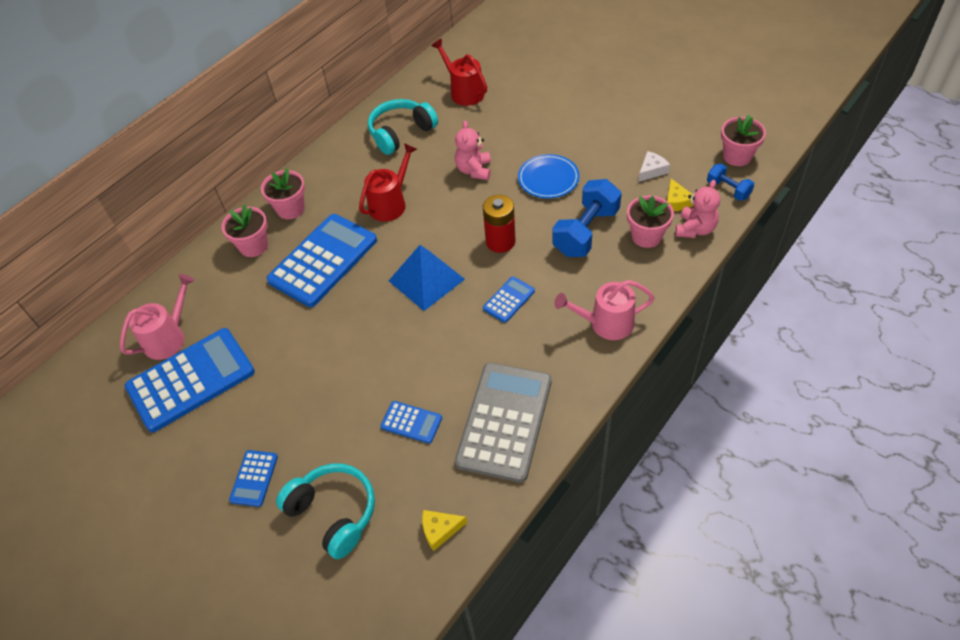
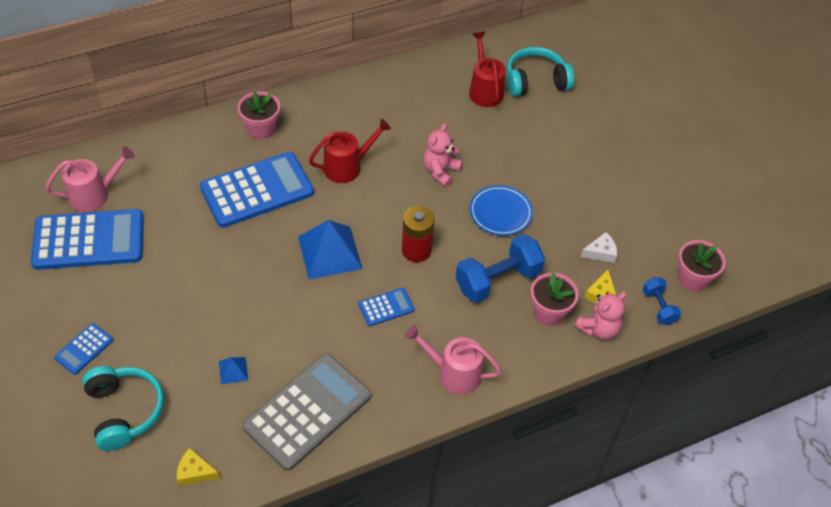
camera: 20 degrees right, 0 degrees up
pink flower pot [221,205,268,257] -> none
turquoise headphones [368,99,438,155] -> turquoise headphones moved to [507,47,574,97]
blue calculator [380,401,442,444] -> blue pyramid [219,357,248,385]

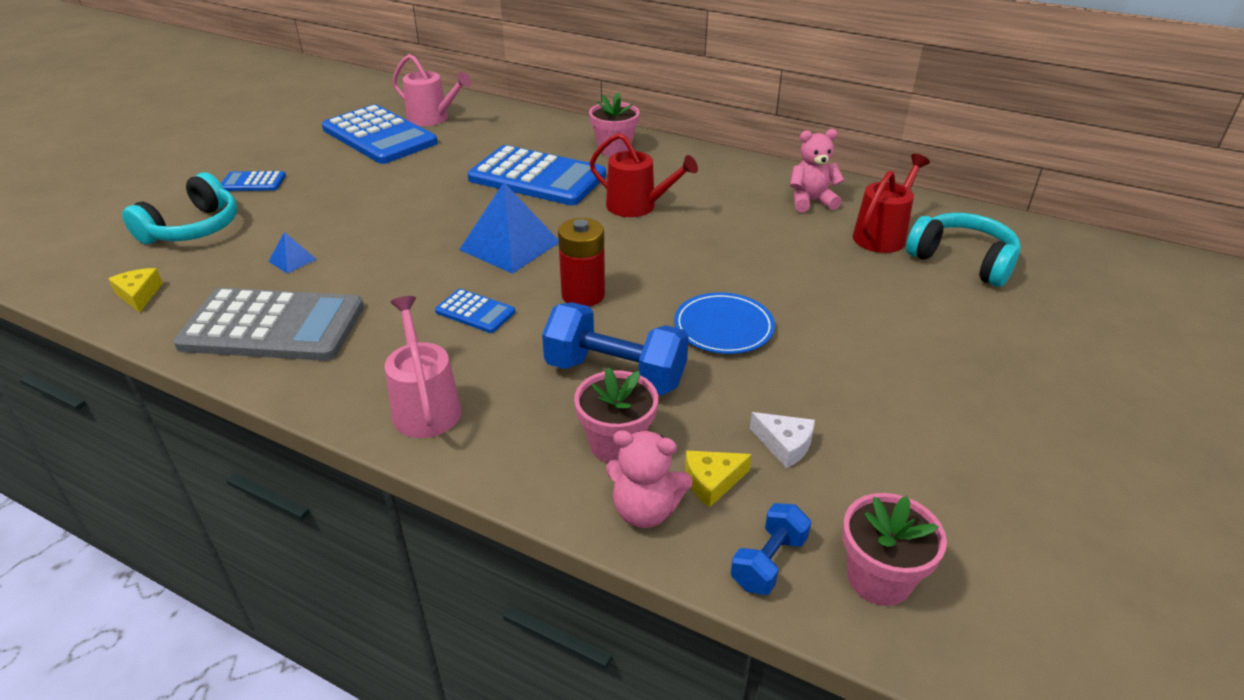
camera: 55 degrees right, 15 degrees down
pink teddy bear [423,123,462,187] -> pink teddy bear moved to [790,129,844,212]

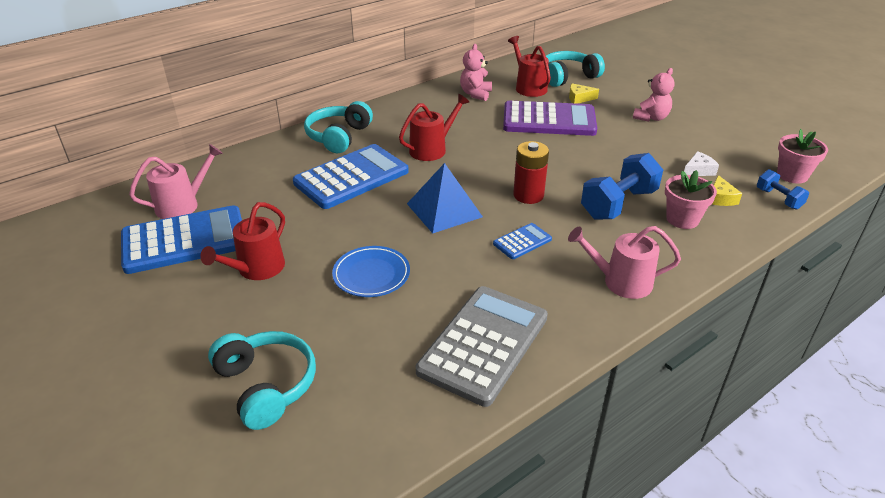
camera: 65 degrees left, 0 degrees up
yellow cheese [108,268,163,312] -> yellow cheese moved to [569,83,599,104]
blue calculator [221,171,286,191] -> none
blue pyramid [268,232,317,274] -> none
pink flower pot [589,92,640,156] -> turquoise headphones [304,101,373,153]
pink teddy bear [606,430,693,528] -> pink teddy bear moved to [633,68,674,122]
blue plate [674,292,775,354] -> blue plate moved to [332,246,410,297]
none -> red watering can [200,202,285,280]
none -> purple calculator [503,101,597,136]

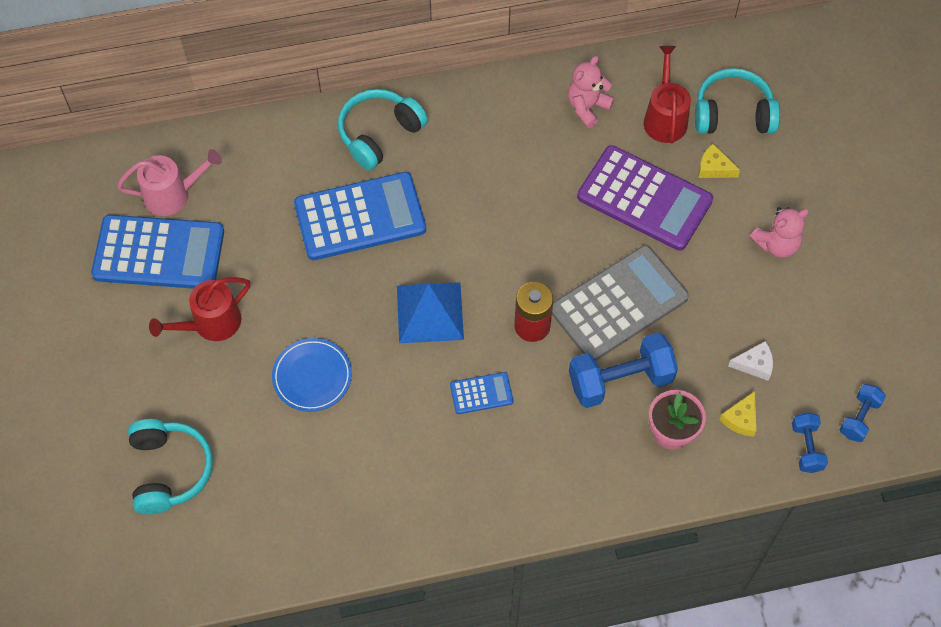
camera: 25 degrees right, 25 degrees up
red watering can [399,94,469,161] -> none
grey calculator [416,286,548,407] -> grey calculator moved to [552,245,689,361]
pink watering can [568,226,681,299] -> none
pink flower pot [777,129,828,184] -> blue dumbbell [839,384,886,442]

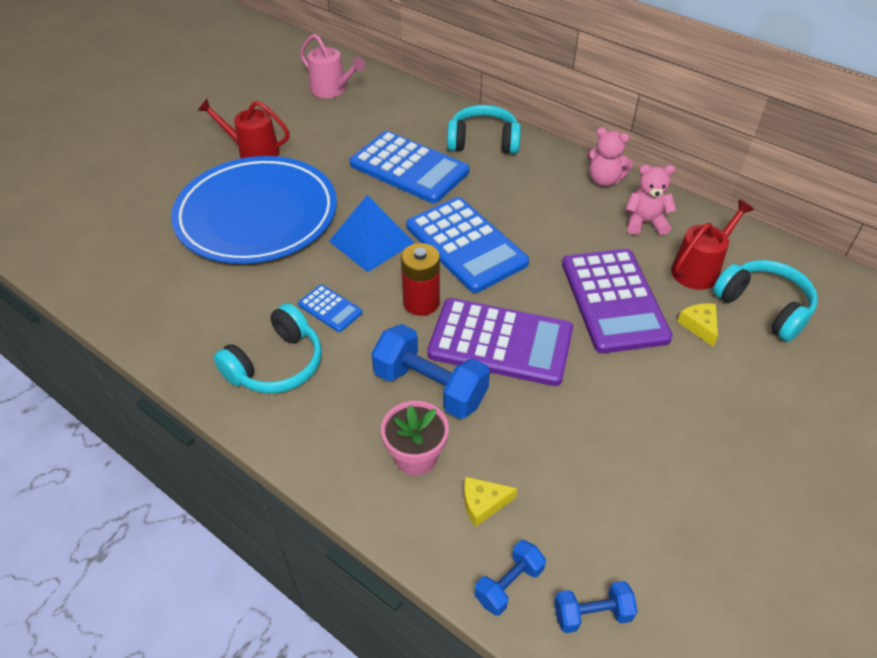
camera: 50 degrees right, 15 degrees down
blue calculator [91,215,224,289] -> blue calculator moved to [406,197,529,293]
turquoise headphones [128,419,213,514] -> turquoise headphones moved to [213,303,322,394]
blue plate [272,338,352,412] -> blue plate [171,156,337,264], size x2.25
grey calculator [552,245,689,361] -> purple calculator [427,298,573,386]
white cheese [728,341,773,381] -> none
pink teddy bear [750,207,809,258] -> pink teddy bear moved to [587,128,633,187]

